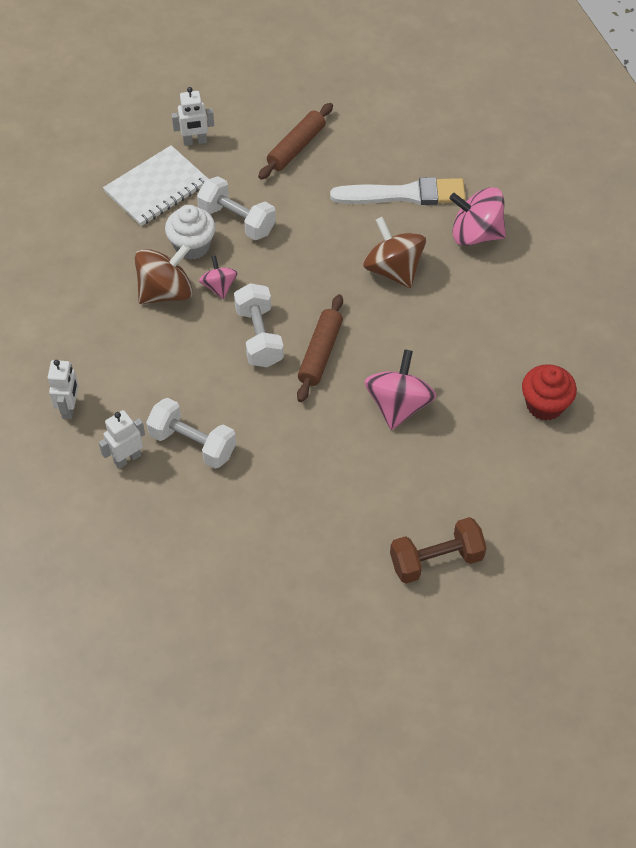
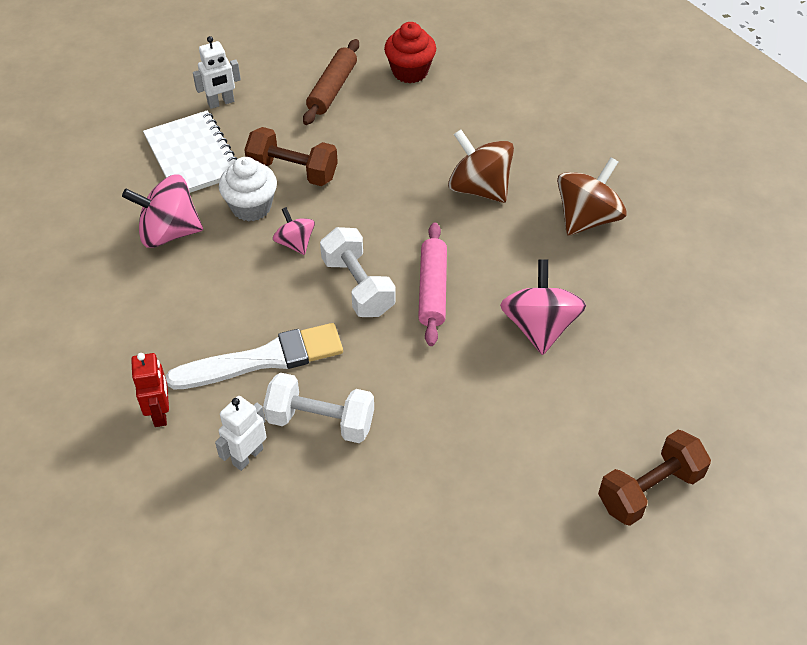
camera: 15 degrees left, 5 degrees down
white robot [48,360,79,419] -> red robot [131,353,169,427]
white notebook [103,145,208,226] -> white notebook turned 60 degrees counterclockwise [143,110,237,193]
brown spinning top [135,244,192,304] -> brown spinning top moved to [557,157,627,236]
white dumbbell [197,176,276,240] -> brown dumbbell [244,127,338,186]
brown rolling pin [297,294,343,402] -> pink rolling pin [418,222,447,346]
white brush [330,177,466,205] -> white brush moved to [166,323,343,389]
pink spinning top [449,187,506,246] -> pink spinning top moved to [122,174,203,248]
red cupcake [522,364,577,421] -> red cupcake moved to [384,22,436,83]

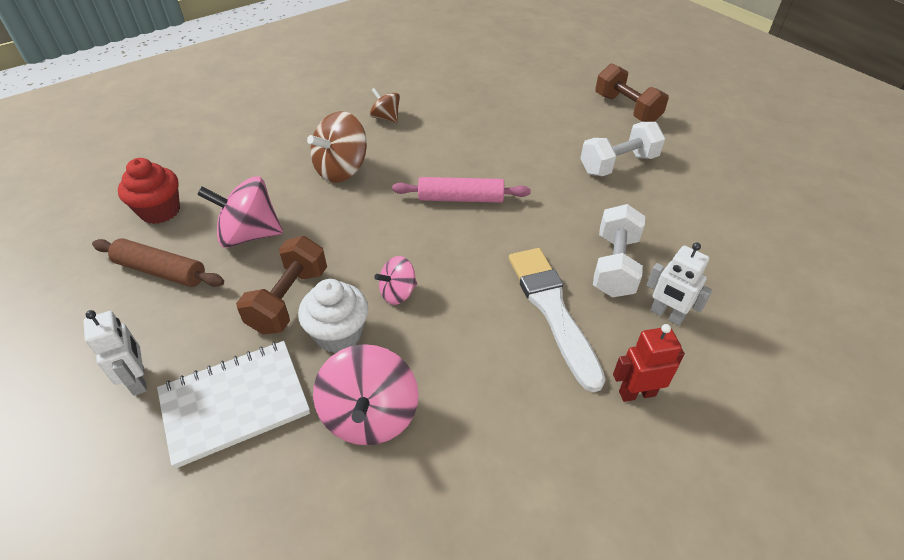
camera: 90 degrees left, 5 degrees down
white dumbbell [320,227,396,317] -> white dumbbell moved to [580,122,665,176]
pink spinning top [500,260,586,355] -> pink spinning top moved to [197,176,283,248]
brown spinning top [557,157,627,236] -> brown spinning top [370,88,400,123], size x0.57

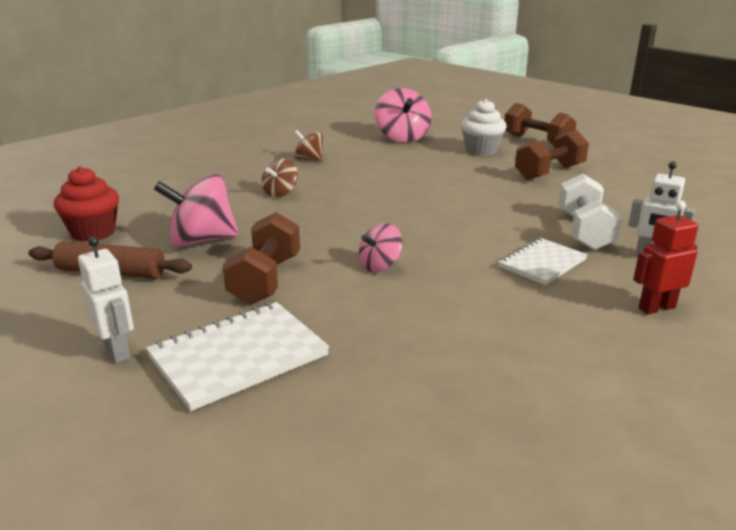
camera: 10 degrees left, 20 degrees down
white cupcake [298,279,368,353] -> white cupcake moved to [461,99,507,156]
brown spinning top [307,111,367,183] -> brown spinning top [262,159,298,197], size x0.57
pink spinning top [313,344,419,445] -> pink spinning top moved to [375,88,432,142]
pink rolling pin [392,177,531,203] -> none
white brush [509,248,606,392] -> white notebook [498,238,588,285]
white dumbbell [580,122,665,176] -> brown dumbbell [515,130,589,180]

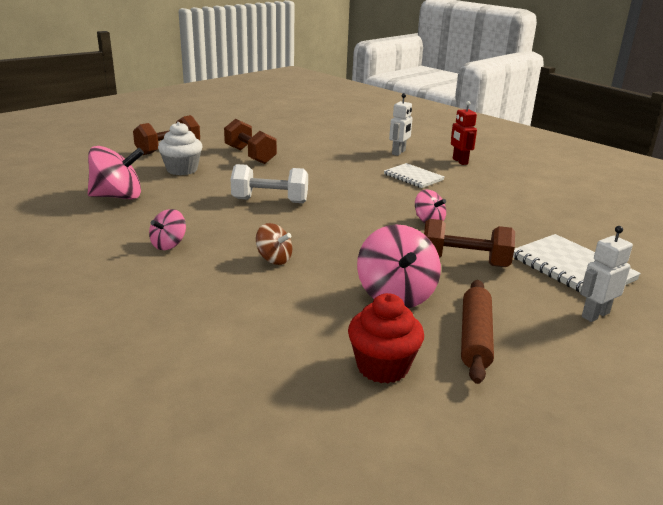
camera: 90 degrees left, 0 degrees up
brown spinning top [294,130,323,161] -> pink spinning top [149,209,186,250]
white dumbbell [558,173,622,250] -> white dumbbell moved to [231,164,308,203]

